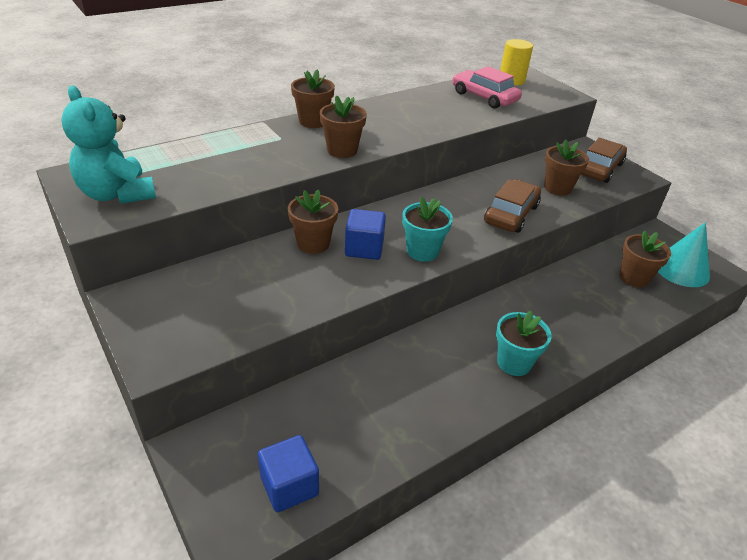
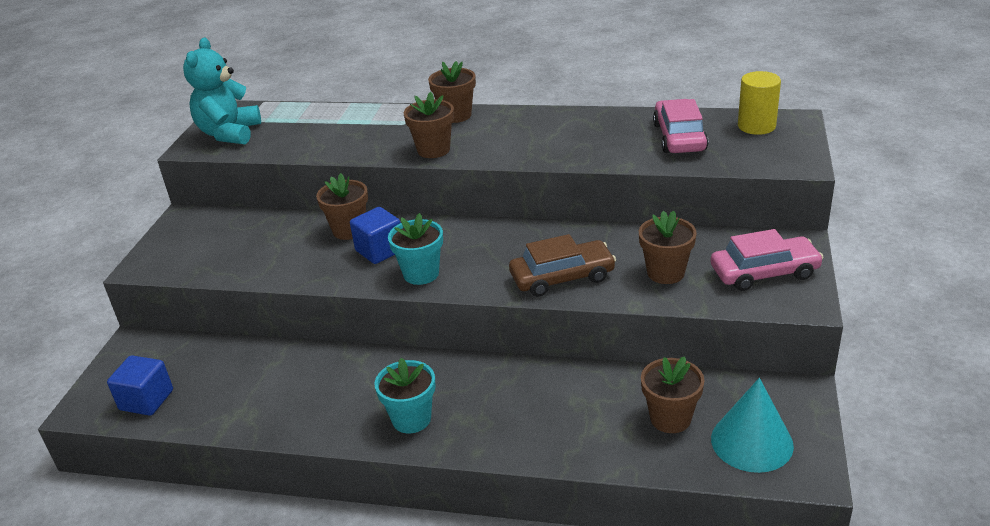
camera: 50 degrees right, 5 degrees down
brown car [581,138,627,183] -> pink car [711,229,824,291]

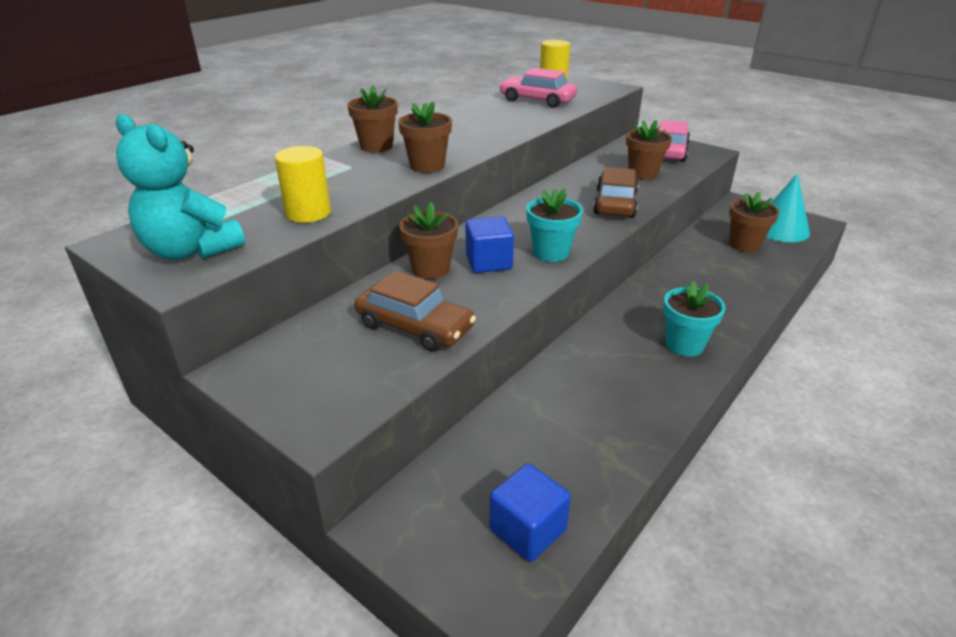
camera: 65 degrees left, 0 degrees up
none -> yellow cylinder [275,146,331,223]
none -> brown car [355,271,476,352]

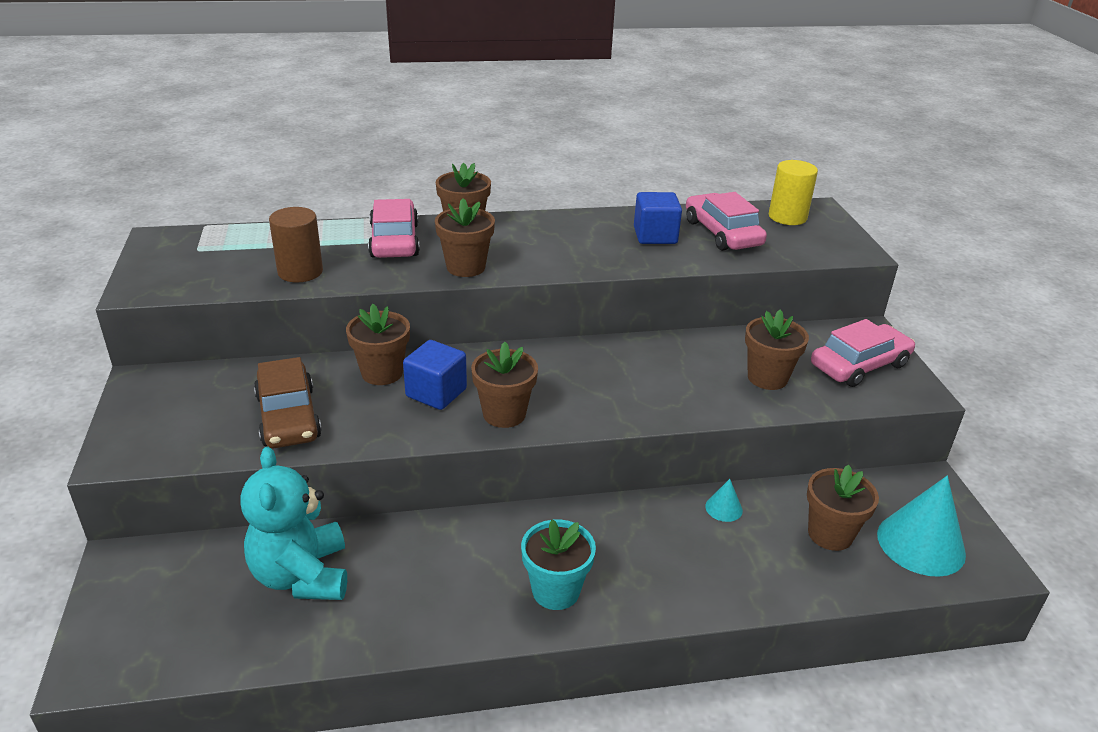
camera: 40 degrees right, 0 degrees up
turquoise teddy bear [116,114,245,260] -> turquoise teddy bear moved to [240,447,347,600]
yellow cylinder [275,146,331,223] -> brown cylinder [269,207,323,282]
blue cube [490,464,571,562] -> blue cube moved to [634,192,682,244]
turquoise flower pot [526,189,583,262] -> brown flower pot [471,342,538,428]
brown car [593,167,639,218] -> none
none -> pink car [368,199,420,258]
none -> turquoise cone [705,479,743,522]

